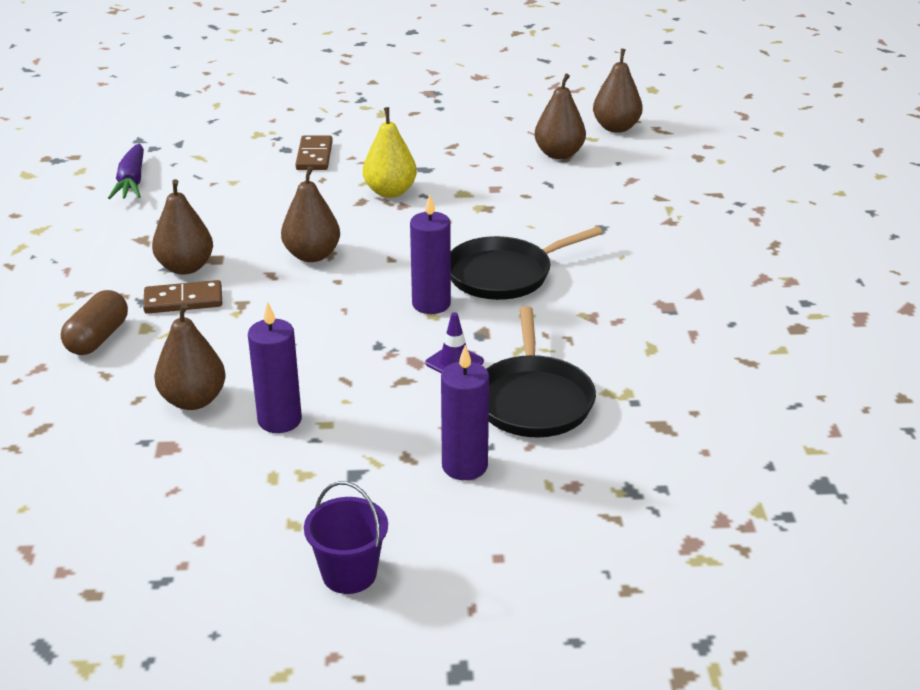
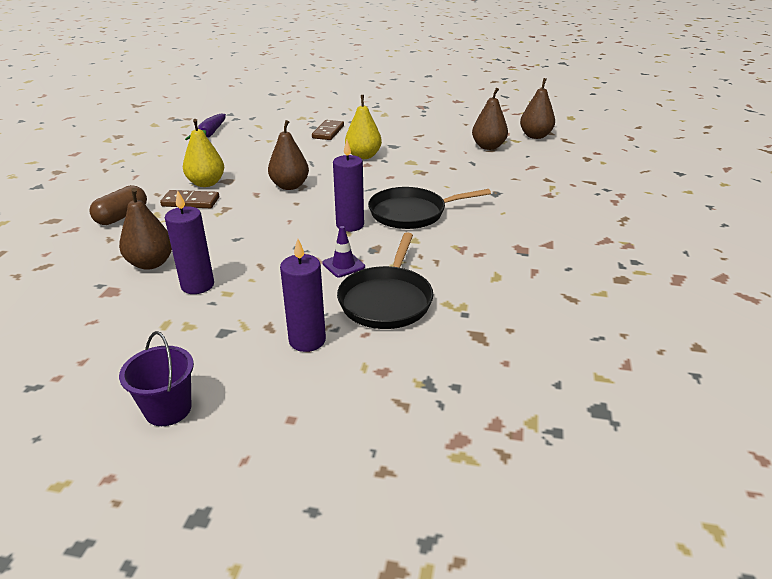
camera: 15 degrees right, 0 degrees up
brown pear [152,179,213,275] -> yellow pear [183,119,224,187]

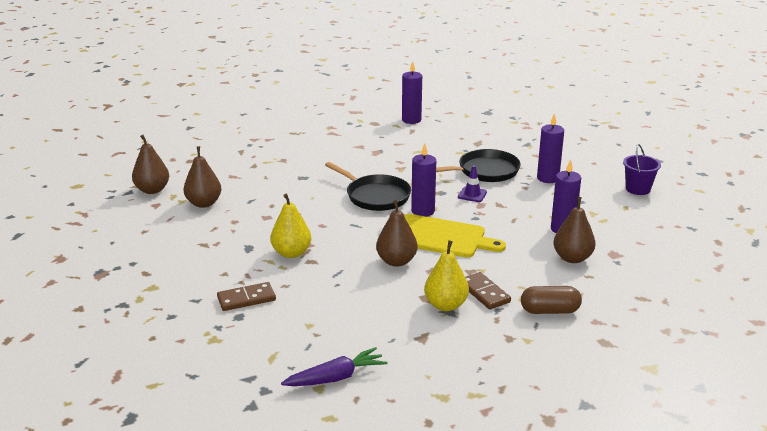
camera: 125 degrees left, 5 degrees down
none -> purple candle [402,61,422,124]
none -> yellow cutting board [404,214,506,258]

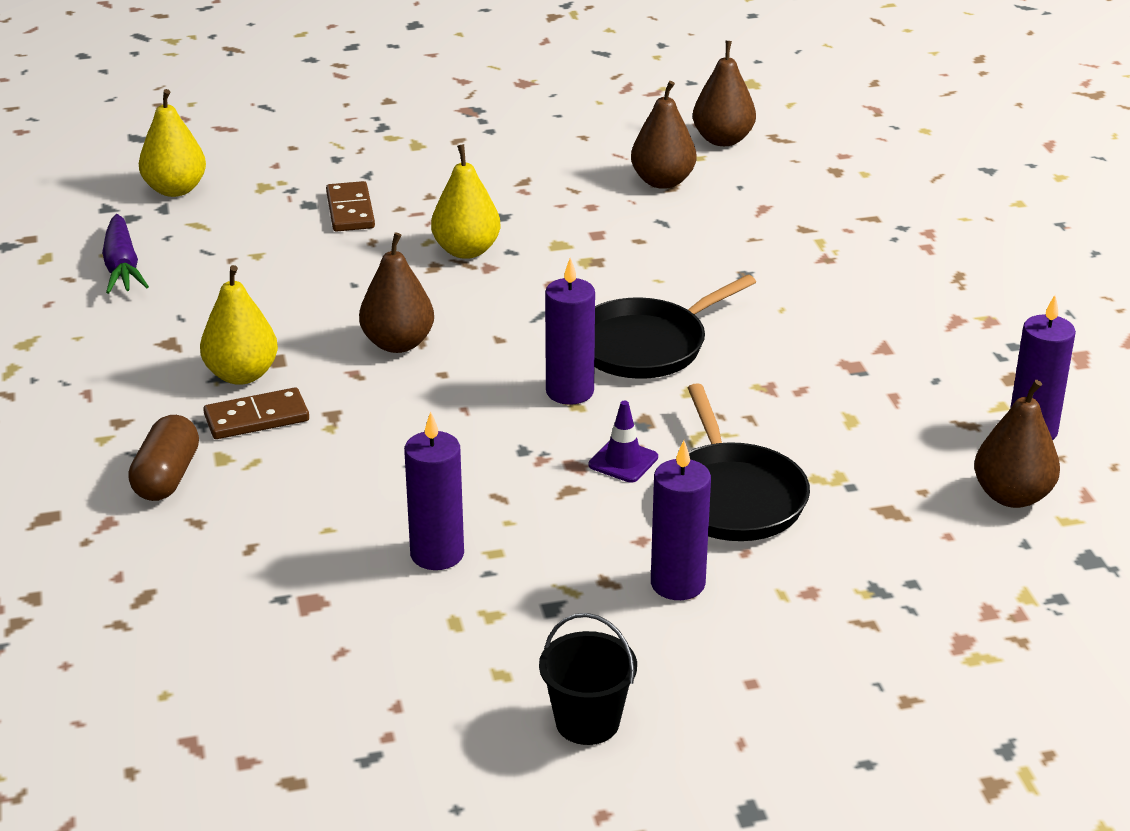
camera: 100 degrees right, 5 degrees up
yellow cutting board [404,214,506,258] -> none
brown pear [553,197,596,263] -> brown pear moved to [974,380,1060,508]
purple bucket [623,144,661,195] -> black bucket [539,613,637,745]
none -> yellow pear [139,89,206,197]

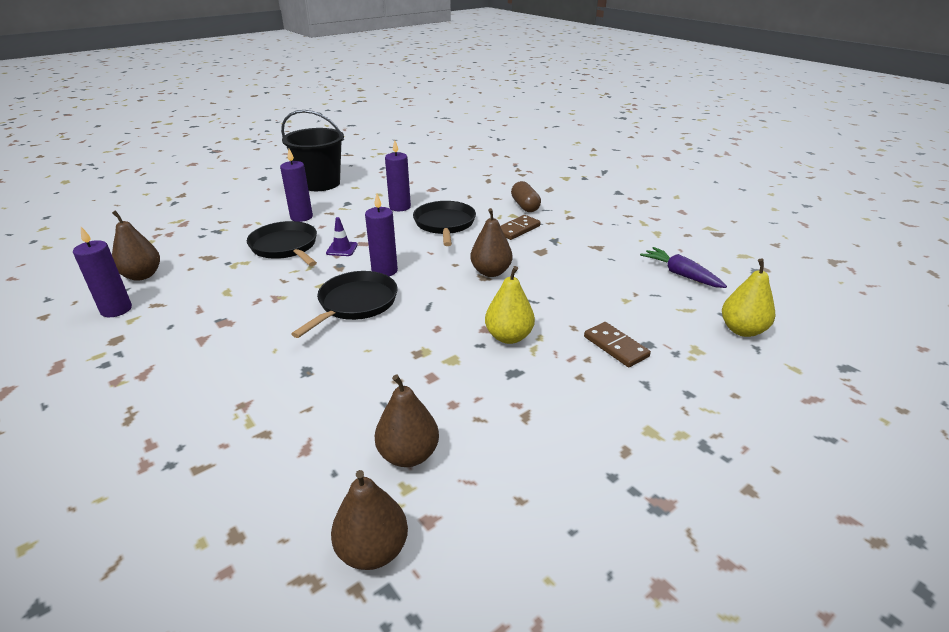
camera: 155 degrees right, 0 degrees up
yellow pear [200,265,278,385] -> none
black bucket [539,613,637,745] -> black bucket [281,110,344,191], size x1.84
none -> black pan [413,201,476,246]

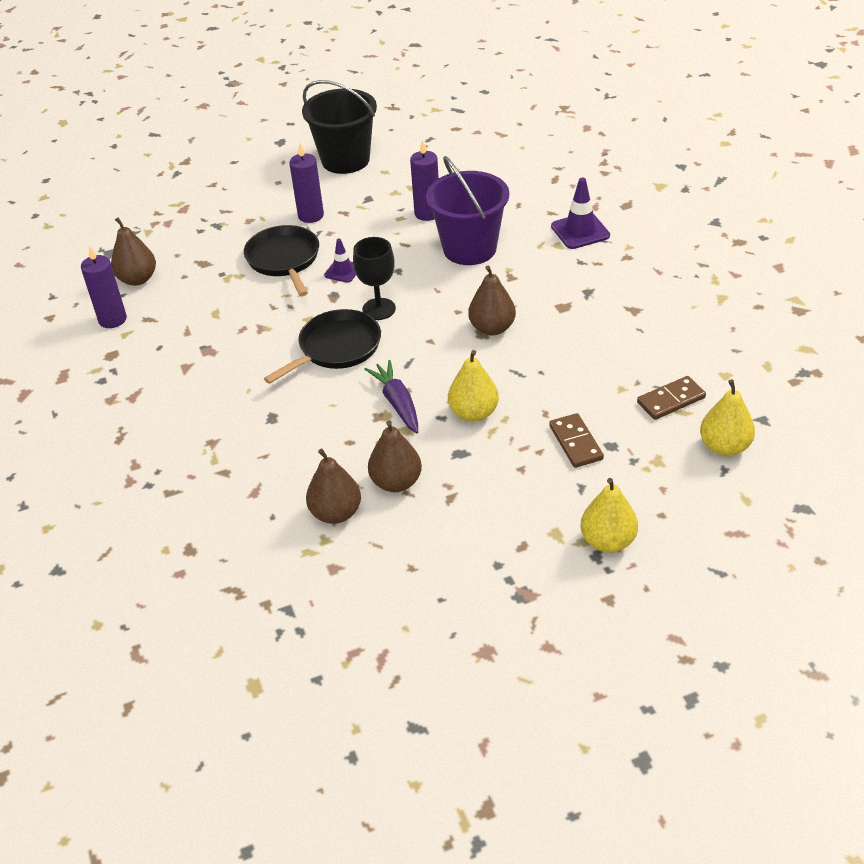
camera: 20 degrees right, 10 degrees up
brown pear [331,470,408,570] -> brown pear moved to [368,420,422,492]
purple candle [365,194,398,276] -> black goblet [353,237,396,320]
black pan [413,201,476,246] -> purple bucket [426,156,509,265]
brown domino [500,215,541,240] -> brown domino moved to [637,376,706,420]
brown capsule [511,181,541,212] -> purple traffic cone [551,178,610,249]
purple carrot [640,247,727,288] -> purple carrot moved to [364,360,418,433]
none -> yellow pear [581,478,638,553]

